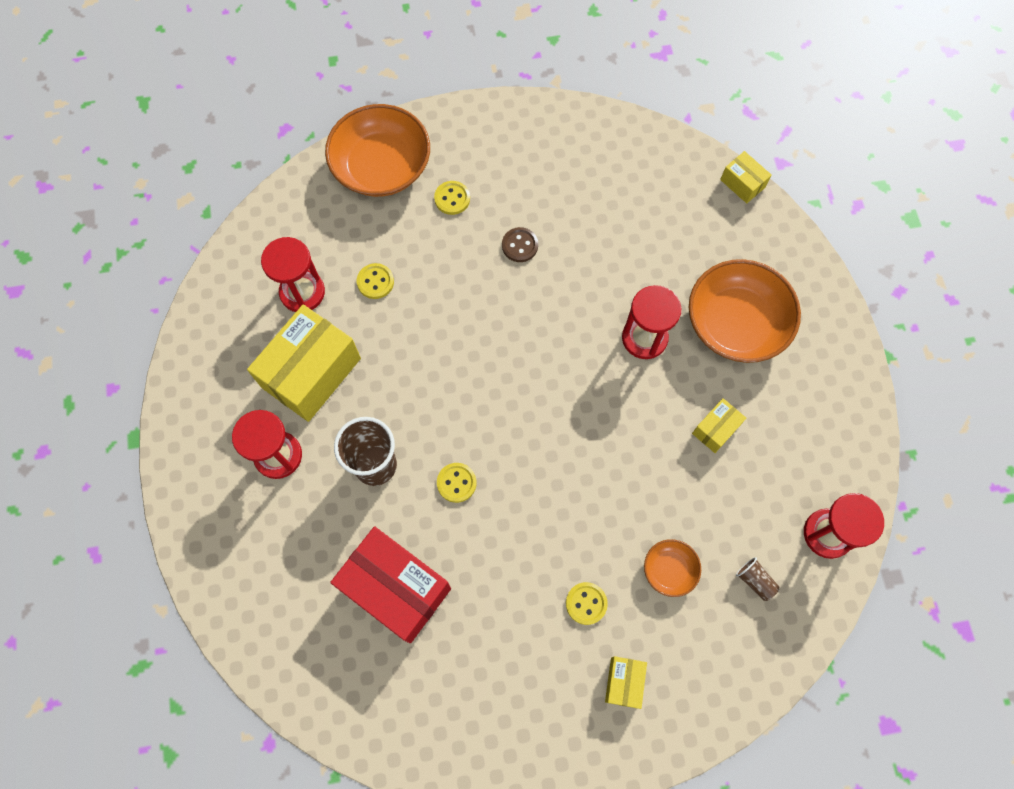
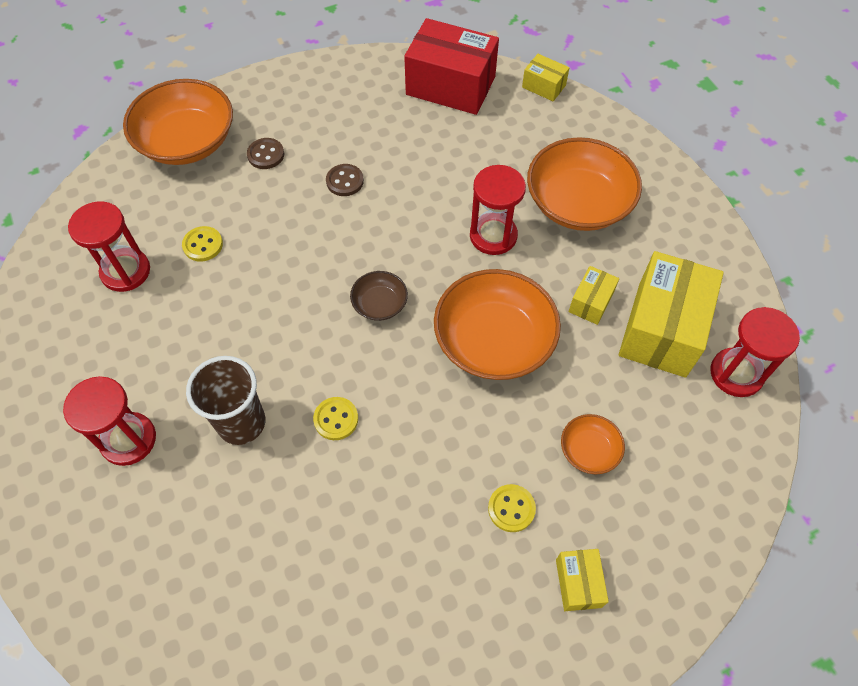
camera: 15 degrees left, 10 degrees down
yellow box [247,305,361,422] -> yellow box moved to [619,251,724,378]
red box [330,526,451,643] -> red box moved to [404,18,499,115]
yellow button [434,181,470,215] -> brown button [247,138,284,169]
brown cup [736,557,779,601] -> none
none -> brown bowl [350,271,408,321]
none -> orange bowl [434,269,561,380]

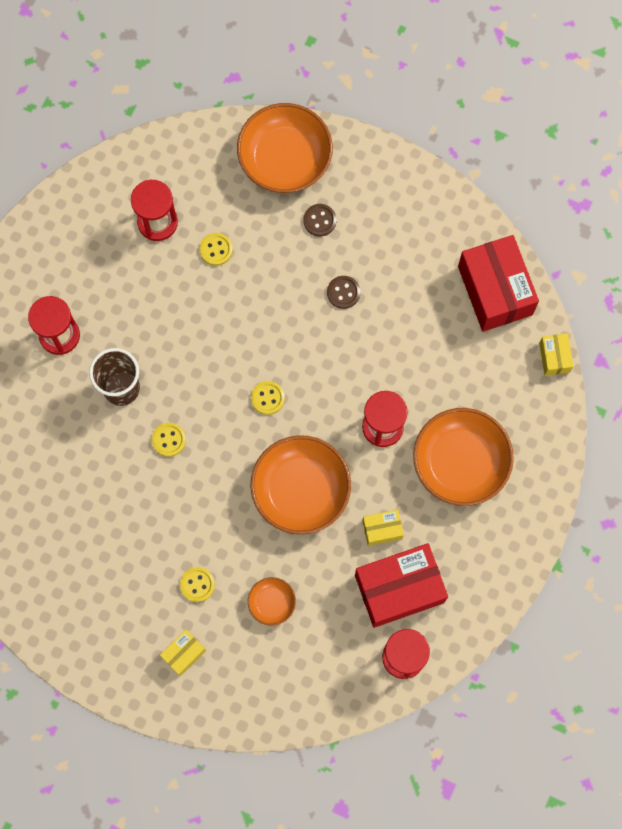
camera: 50 degrees right, 15 degrees up
brown bowl [350,271,408,321] -> yellow button [251,381,285,415]
yellow box [619,251,724,378] -> red box [355,543,448,628]

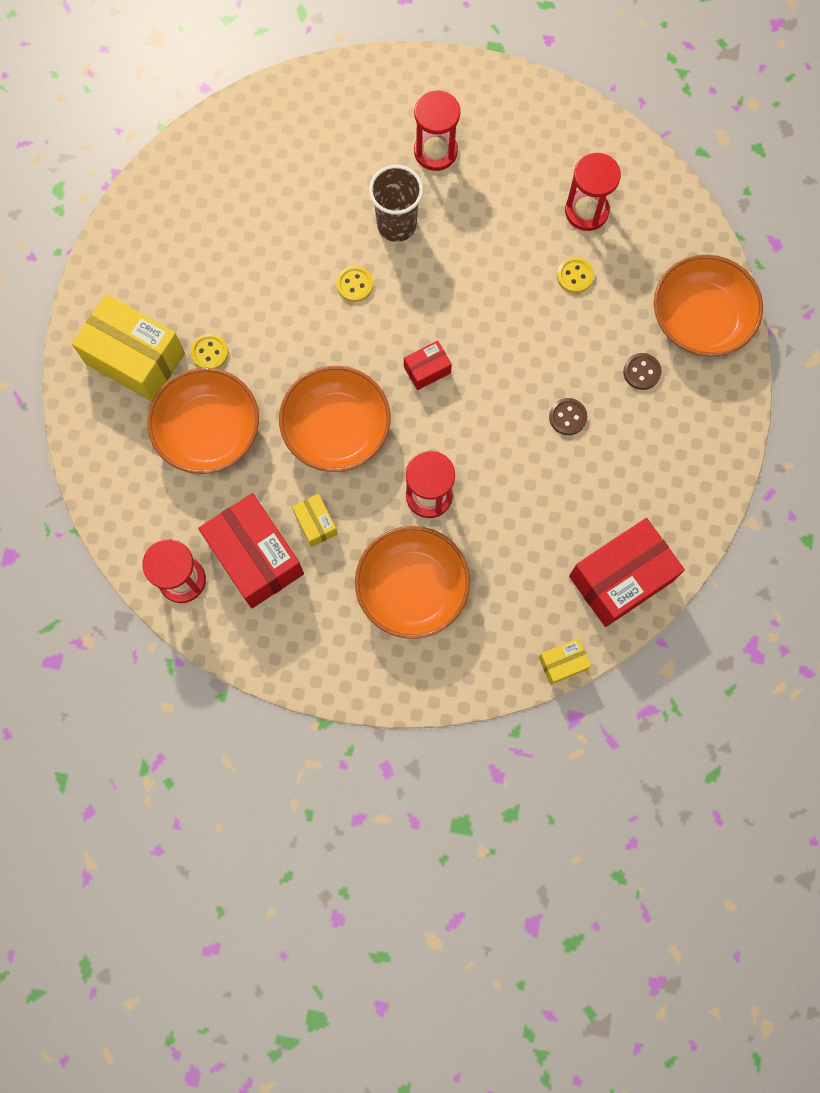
camera: 75 degrees right, 0 degrees up
yellow box [160,630,206,676] -> yellow box [72,294,185,402], size x2.11
orange bowl [248,577,296,625] -> orange bowl [147,368,259,474], size x2.10
yellow button [251,381,285,415] -> red box [404,340,452,390]

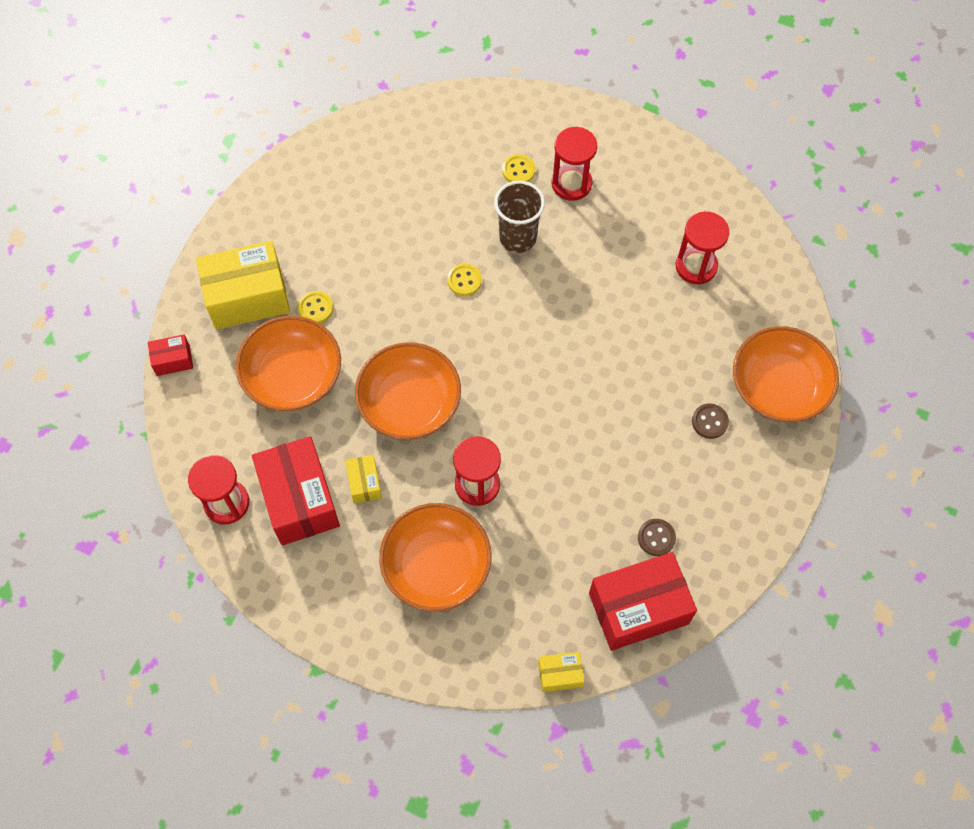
camera: 15 degrees right, 10 degrees down
yellow box [72,294,185,402] -> yellow box turned 60 degrees counterclockwise [196,241,290,330]
red box [404,340,452,390] -> red box moved to [148,334,193,376]
brown button [549,398,587,435] -> brown button moved to [638,519,676,556]
yellow button [557,257,594,293] -> yellow button moved to [502,154,535,182]

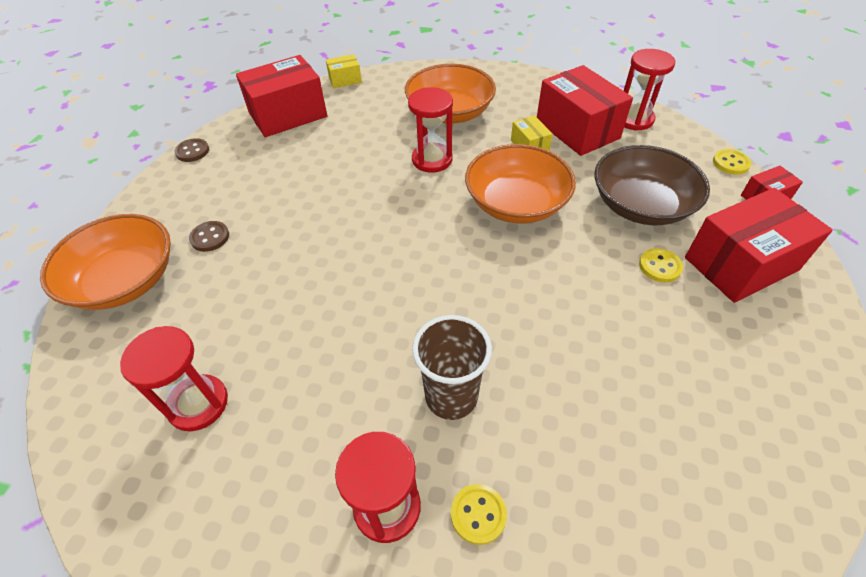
camera: 170 degrees right, 15 degrees down
yellow box [196,241,290,330] -> red box [685,188,833,303]
orange bowl [236,316,341,411] -> brown bowl [595,145,710,225]
yellow button [447,264,482,296] -> yellow button moved to [713,149,751,175]
brown button [638,519,676,556] -> brown button moved to [174,138,209,162]

